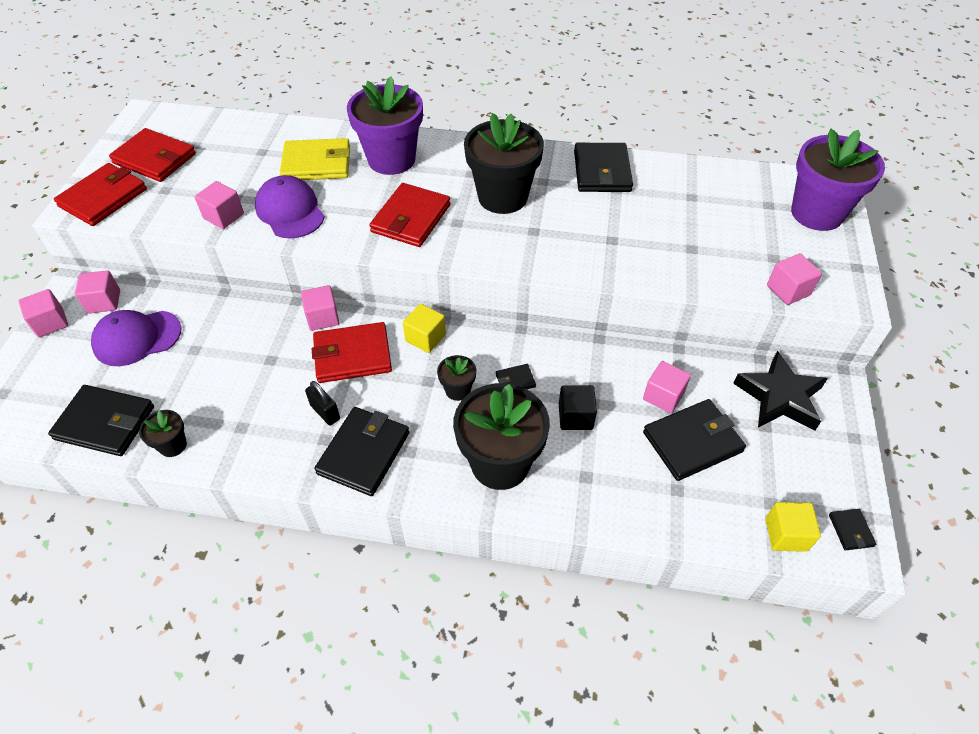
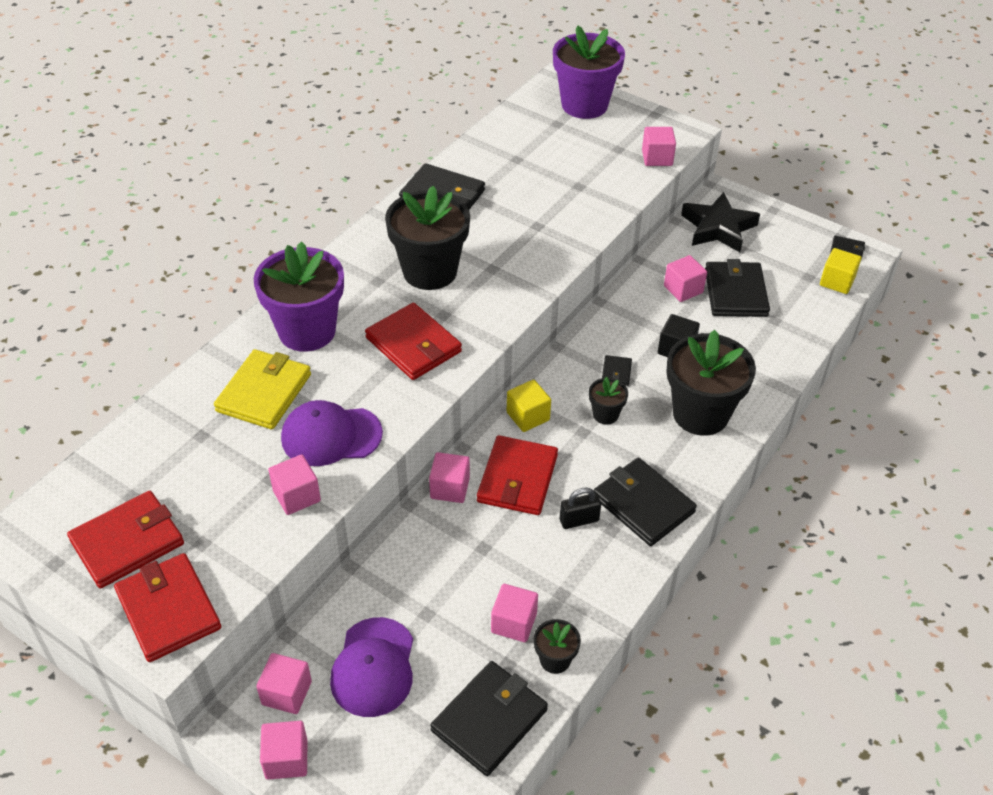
camera: 65 degrees left, 5 degrees down
none -> pink cube [491,584,538,642]

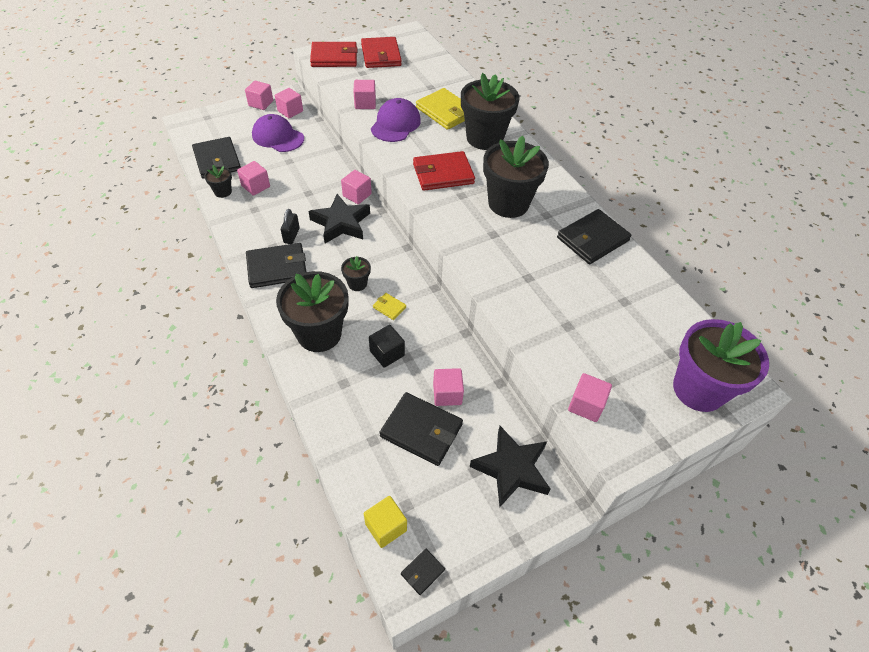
camera: 115 degrees right, 5 degrees up
purple flower pot [254,241,344,352] -> black flower pot [461,73,520,150]
red wallet [477,435,558,515] -> black star [308,194,370,243]
yellow cube [507,379,551,432] -> none
black wallet [602,355,632,386] -> yellow wallet [373,293,406,320]

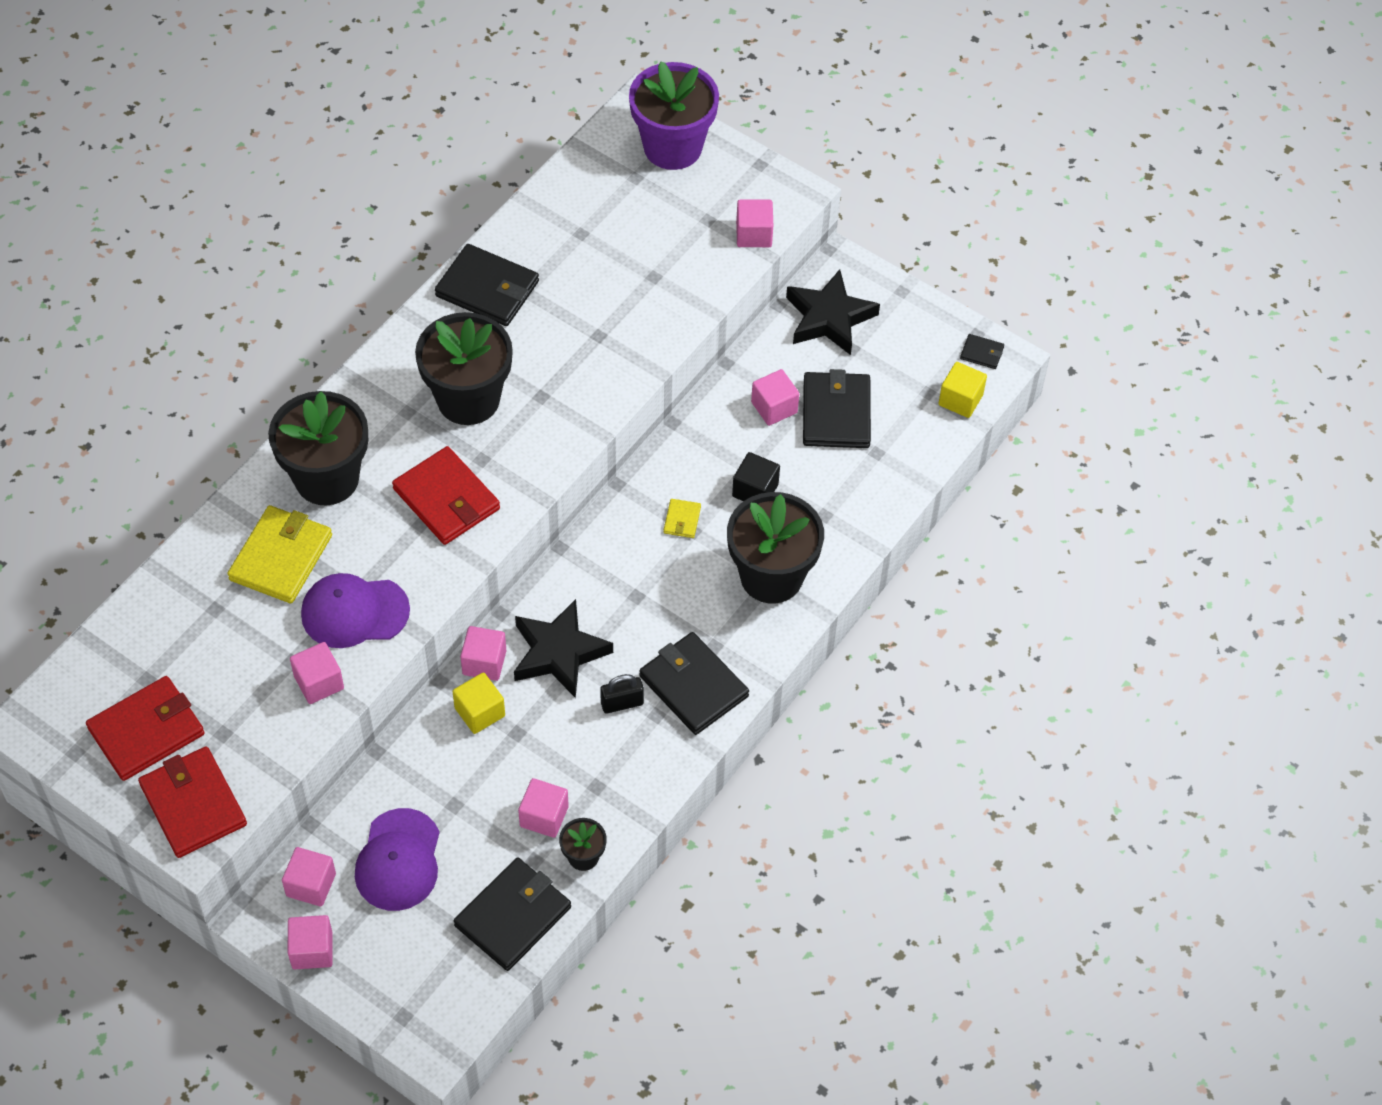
camera: 115 degrees left, 5 degrees up
black flower pot [341,256,371,291] -> none
none -> yellow cube [453,672,505,734]

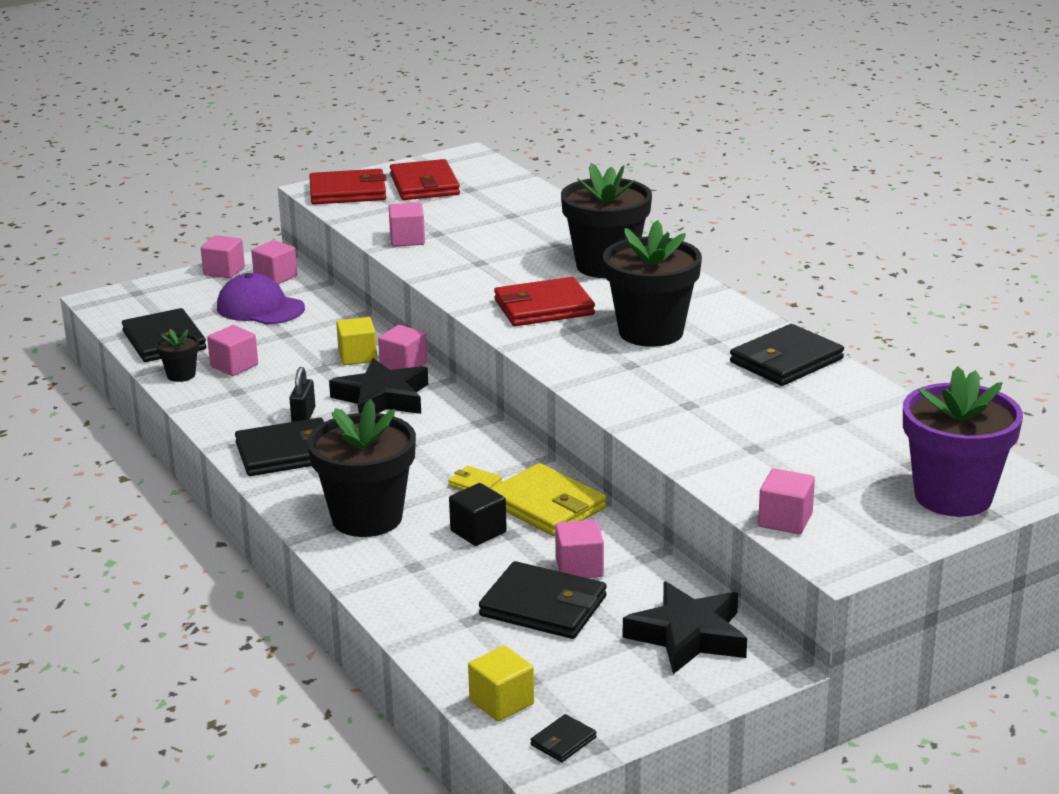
camera: 115 degrees right, 30 degrees down
yellow wallet [227,505,332,603] -> yellow wallet moved to [490,463,606,536]
purple cap [301,573,410,648] -> none

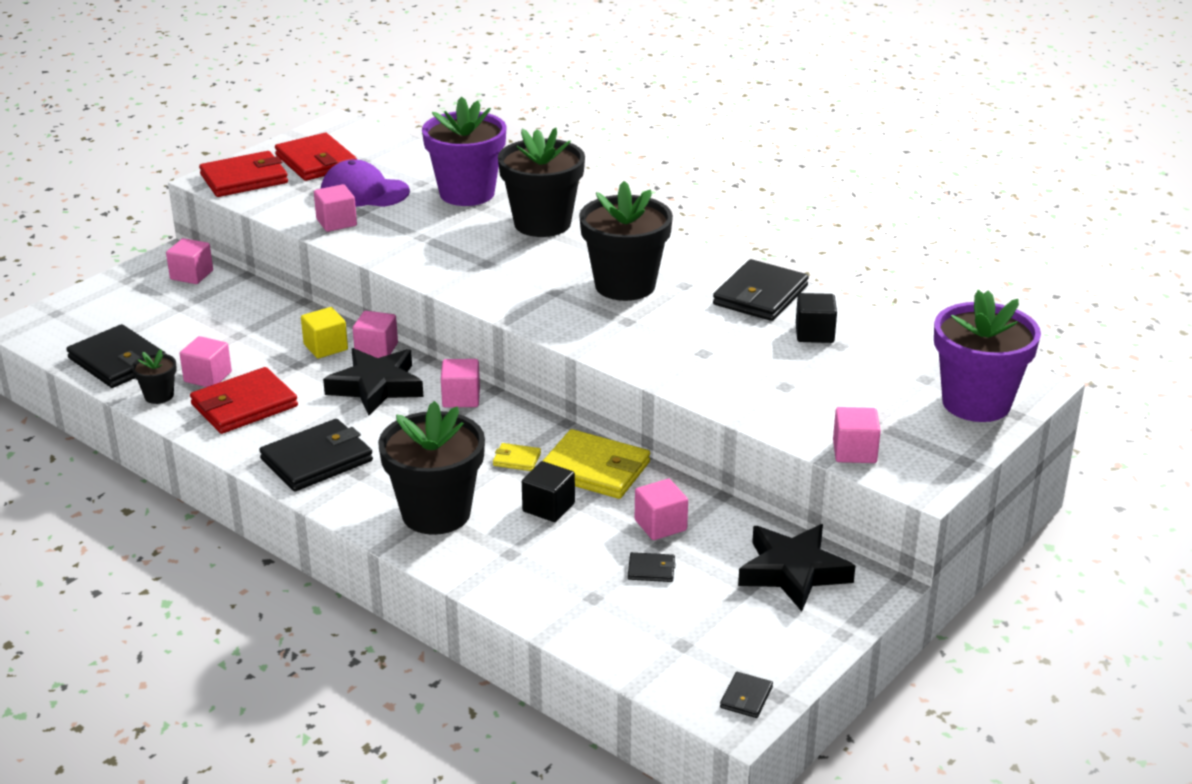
camera: 20 degrees left, 5 degrees up
pink cube [201,235,245,278] -> pink cube moved to [441,359,480,408]
purple cap [217,273,305,325] -> purple cap moved to [321,159,410,207]
black padlock [289,367,315,422] -> none
yellow cube [468,646,534,722] -> none
black wallet [479,561,607,639] -> black wallet [628,552,676,582], size x0.46
red wallet [494,277,595,326] -> red wallet moved to [190,367,298,434]
none -> purple flower pot [422,96,507,206]
none -> black cube [796,293,837,343]

